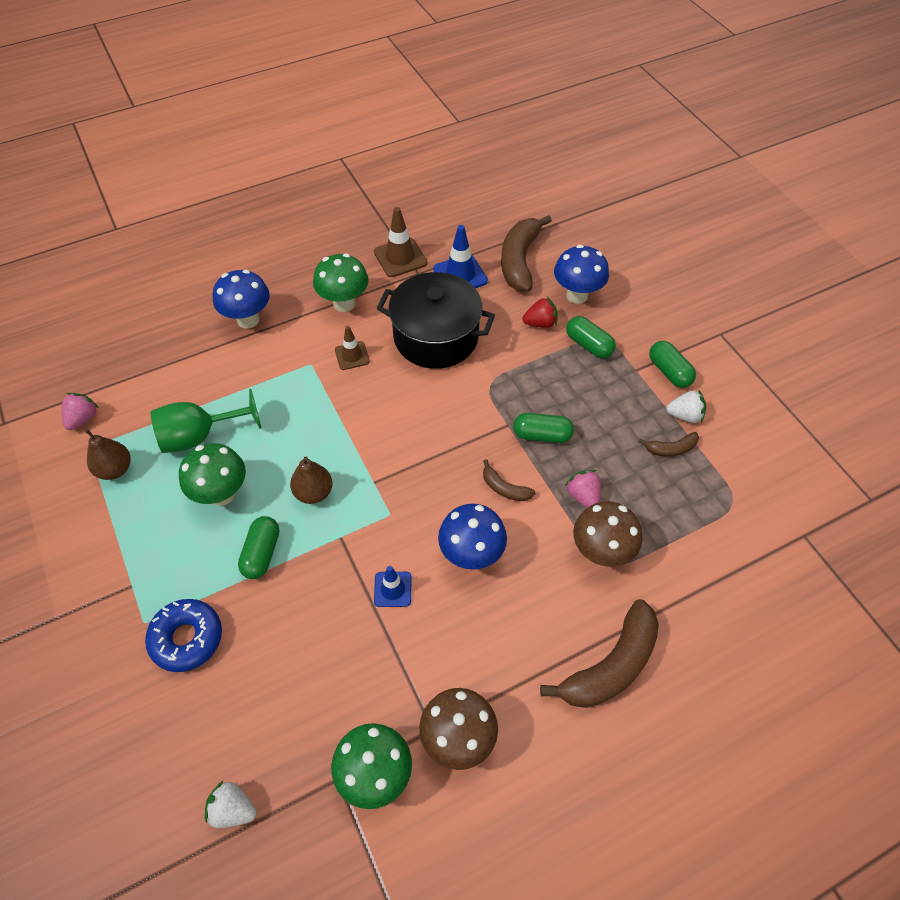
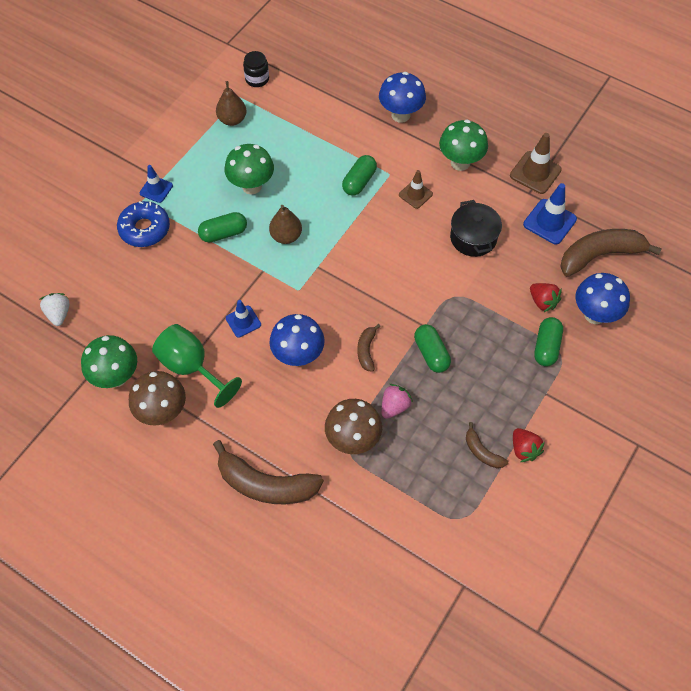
camera: 60 degrees right, 5 degrees up
pink strawberry [62,393,99,430] -> black jar [243,51,269,87]
green goblet [151,389,261,453] -> green goblet moved to [152,324,242,408]
black pot [376,272,495,369] -> black pot [450,200,502,257], size x0.61
green capsule [649,341,696,388] -> green capsule moved to [342,155,377,196]
white strawberry [666,389,706,423] -> red strawberry [513,428,545,462]
none -> blue traffic cone [140,165,173,203]

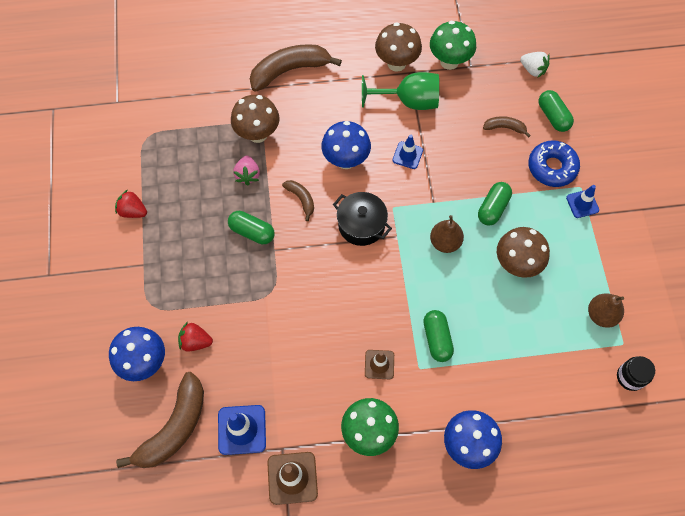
camera: 140 degrees right, 5 degrees up
green mushroom [225,144,274,195] -> brown mushroom [497,227,550,278]
black pot [450,200,502,257] -> black pot moved to [333,192,392,246]
brown banana [466,422,508,468] -> brown banana moved to [483,116,531,138]
green capsule [534,317,563,366] -> green capsule moved to [538,90,574,132]

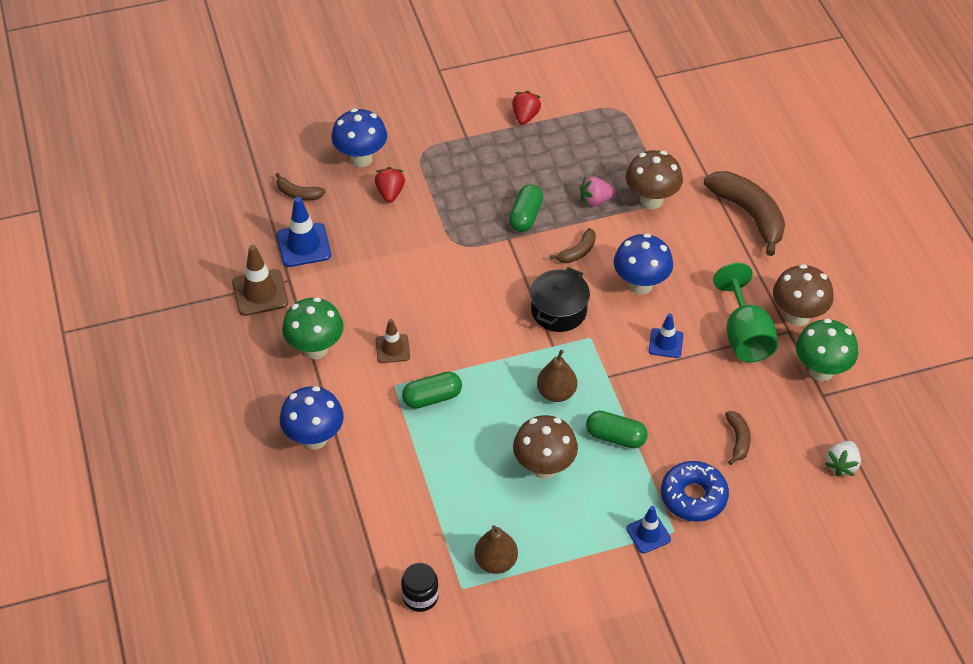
camera: 80 degrees right, 15 degrees down
brown banana [116,372,204,468] -> brown banana [276,173,325,200], size x0.49
green capsule [538,90,574,132] -> none

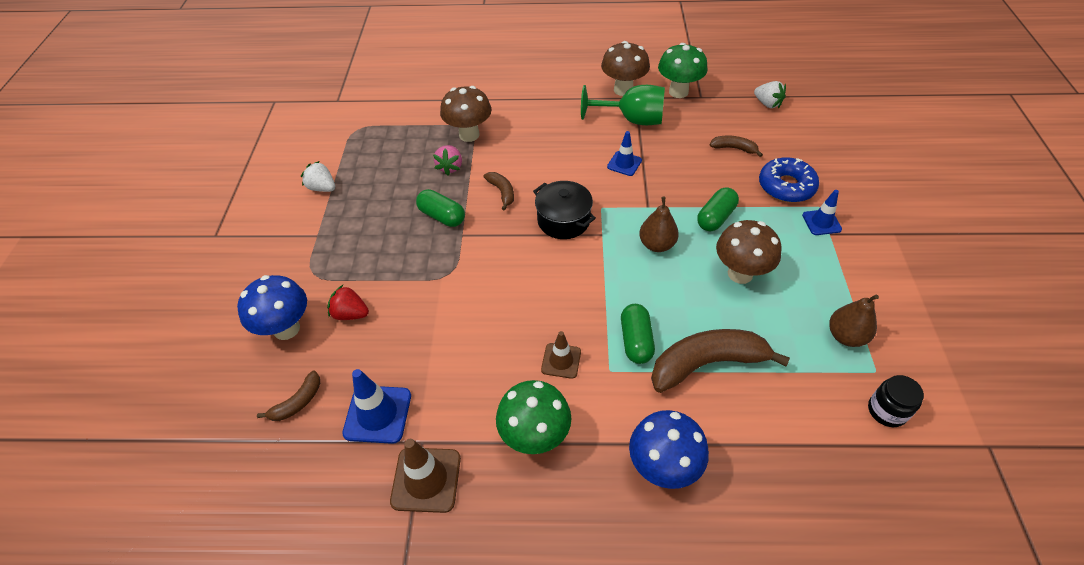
camera: 70 degrees left, 0 degrees up
red strawberry [512,91,541,125] -> white strawberry [301,161,335,192]
blue mushroom [614,233,673,295] -> none
brown banana [704,171,785,256] -> brown banana moved to [651,329,790,393]

